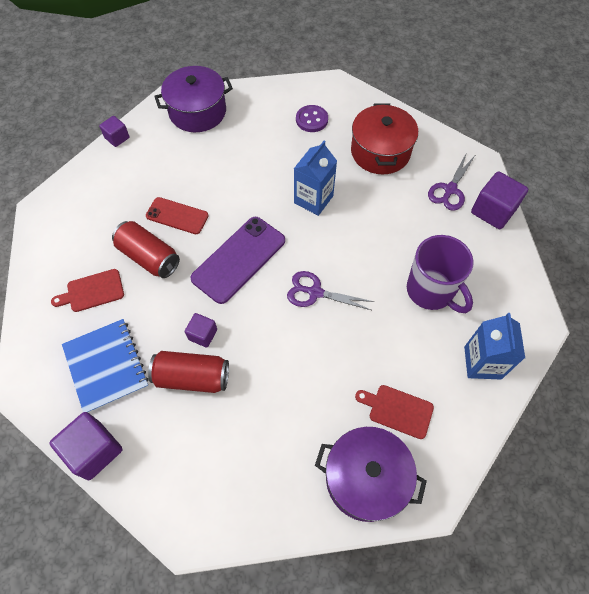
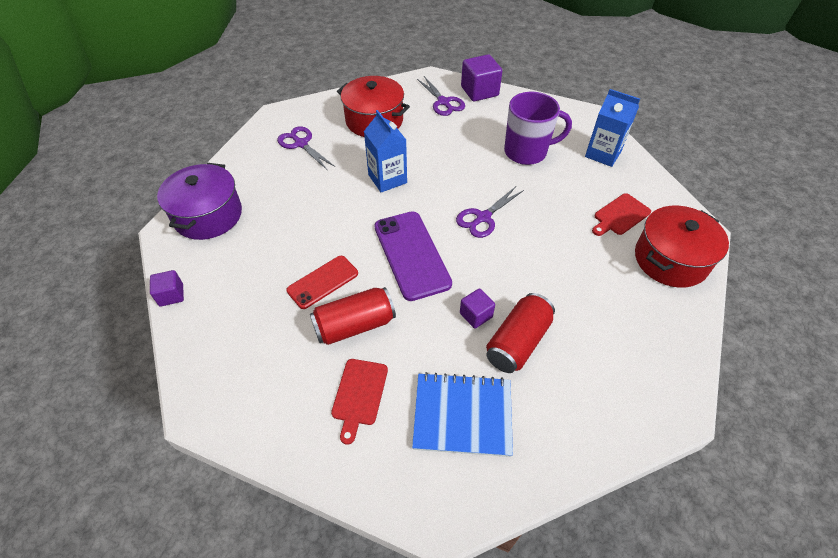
camera: 60 degrees left, 10 degrees down
purple cube [49,412,122,480] -> none
purple button [296,105,328,132] -> purple scissors [277,126,335,171]
purple pot [315,427,427,522] -> red pot [635,206,729,288]

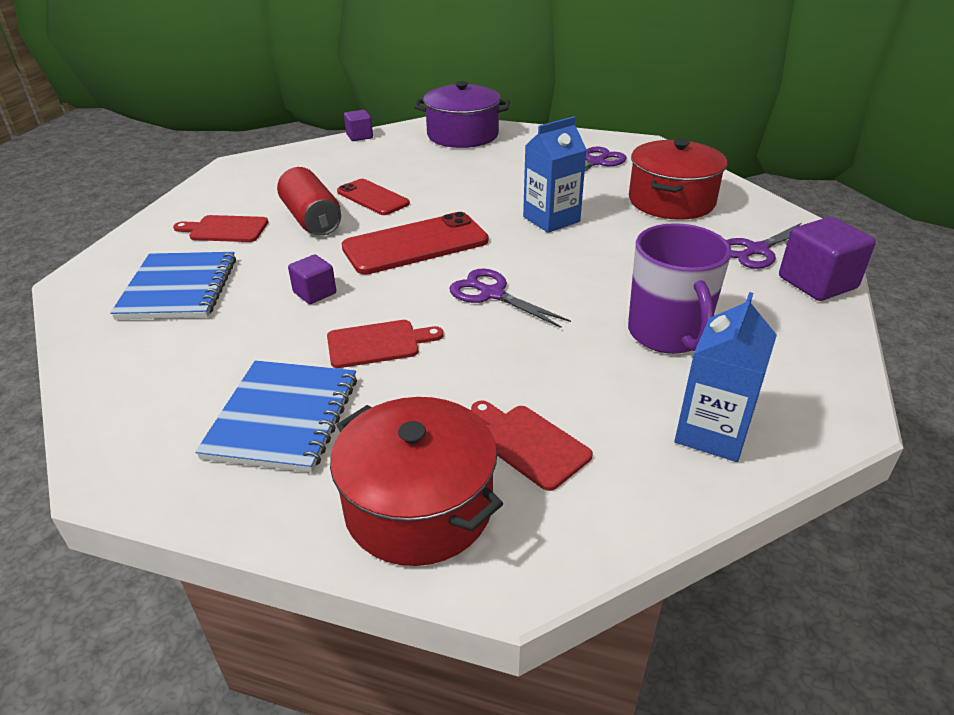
camera: 85 degrees right, 15 degrees down
purple phone [374,211,452,301] -> red phone [342,212,488,274]
red can [486,293,555,373] -> none
none -> blue notebook [195,360,357,473]
none -> red cutting board [327,320,444,368]

